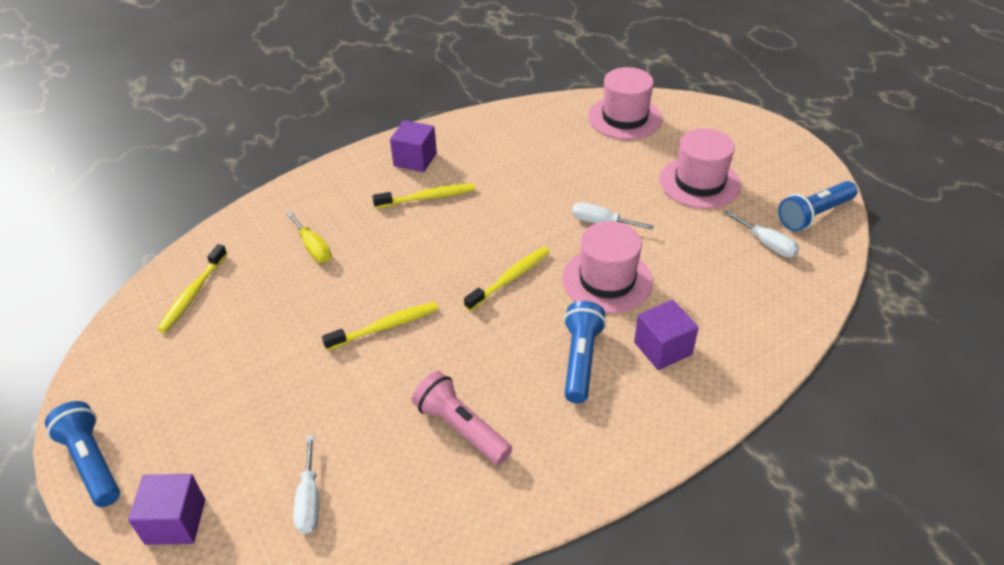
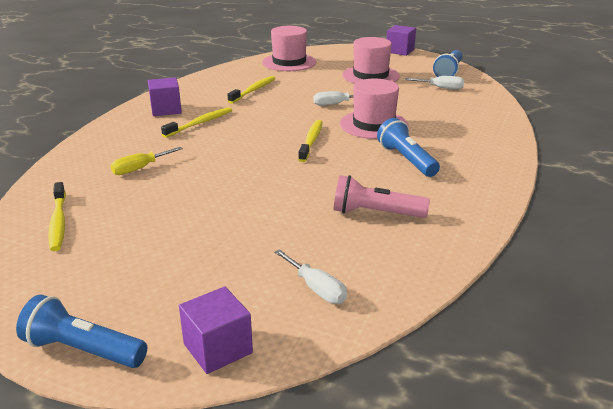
camera: 35 degrees left, 15 degrees down
yellow screwdriver [287,212,331,263] -> yellow screwdriver turned 120 degrees clockwise [111,147,183,175]
yellow toothbrush [322,302,438,350] -> yellow toothbrush moved to [228,76,276,104]
purple cube [634,300,699,370] -> purple cube moved to [387,25,416,56]

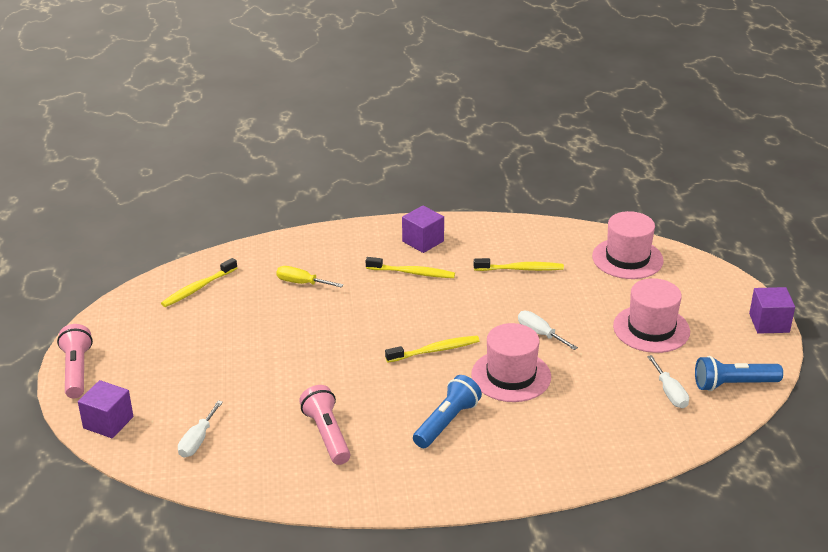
camera: 60 degrees right, 5 degrees up
blue flashlight [16,294,147,368] -> pink flashlight [57,324,93,398]

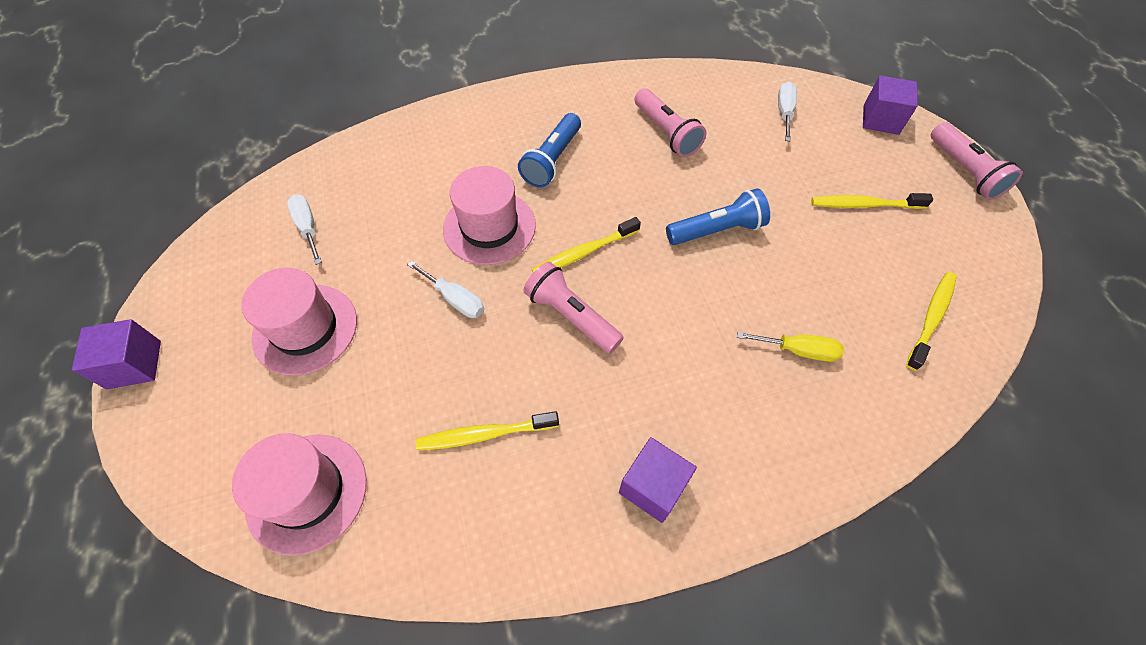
camera: 170 degrees right, 25 degrees up
yellow toothbrush [366,257,455,278] -> yellow toothbrush moved to [811,193,933,209]
blue flashlight [695,356,783,391] -> blue flashlight moved to [666,188,770,245]
none -> pink flashlight [523,262,624,354]

